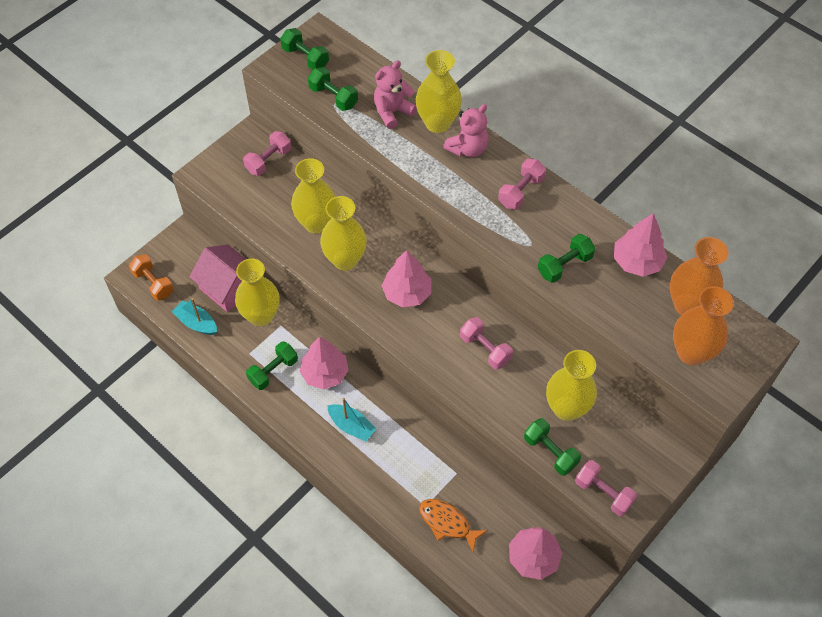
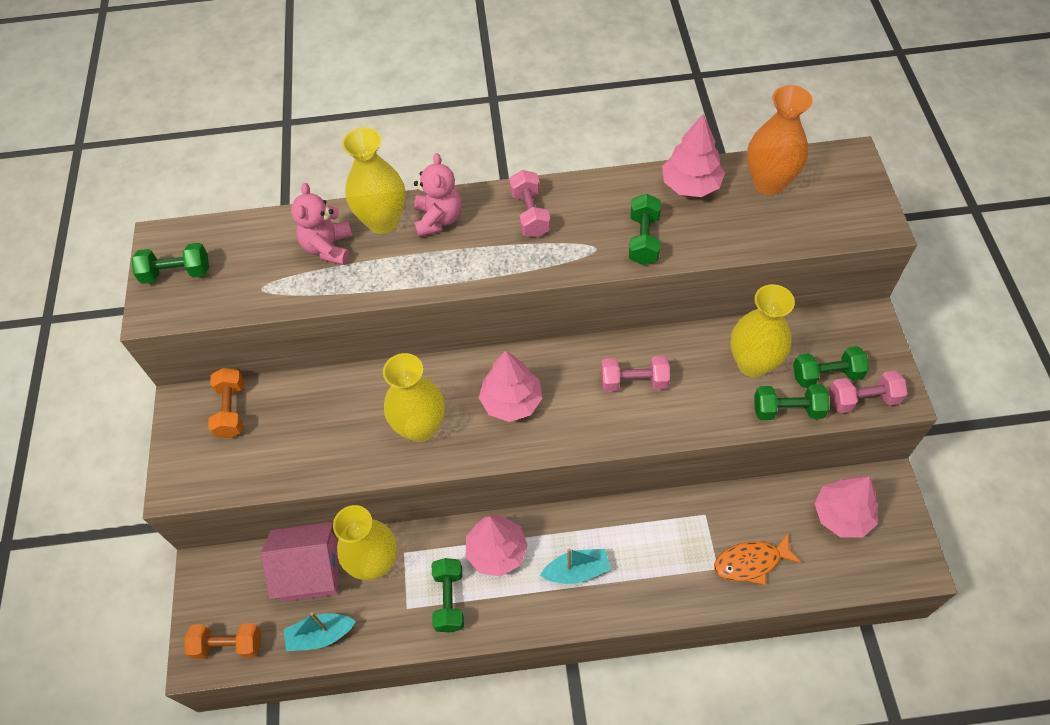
camera: 45 degrees left, 0 degrees up
pink dumbbell [243,131,291,176] -> orange dumbbell [208,368,244,438]
yellow vase [291,158,335,234] -> none
green dumbbell [308,67,358,111] -> green dumbbell moved to [793,346,869,388]
orange vase [673,286,734,365] -> none

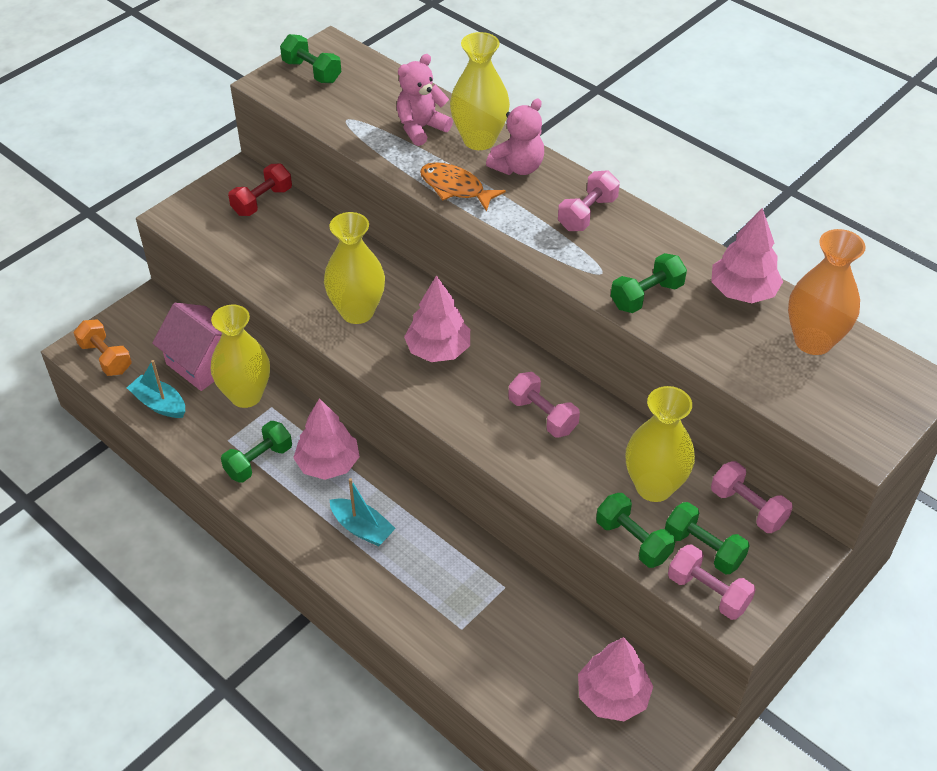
camera: 45 degrees right, 10 degrees down
orange dumbbell [208,368,244,438] -> red dumbbell [228,164,292,216]
orange fish [714,533,802,585] -> orange fish moved to [420,162,506,212]
none -> pink dumbbell [711,461,793,533]

